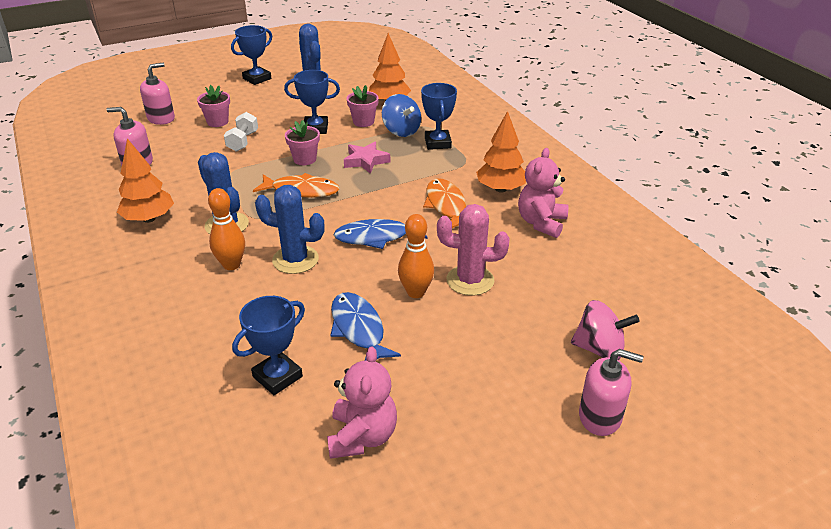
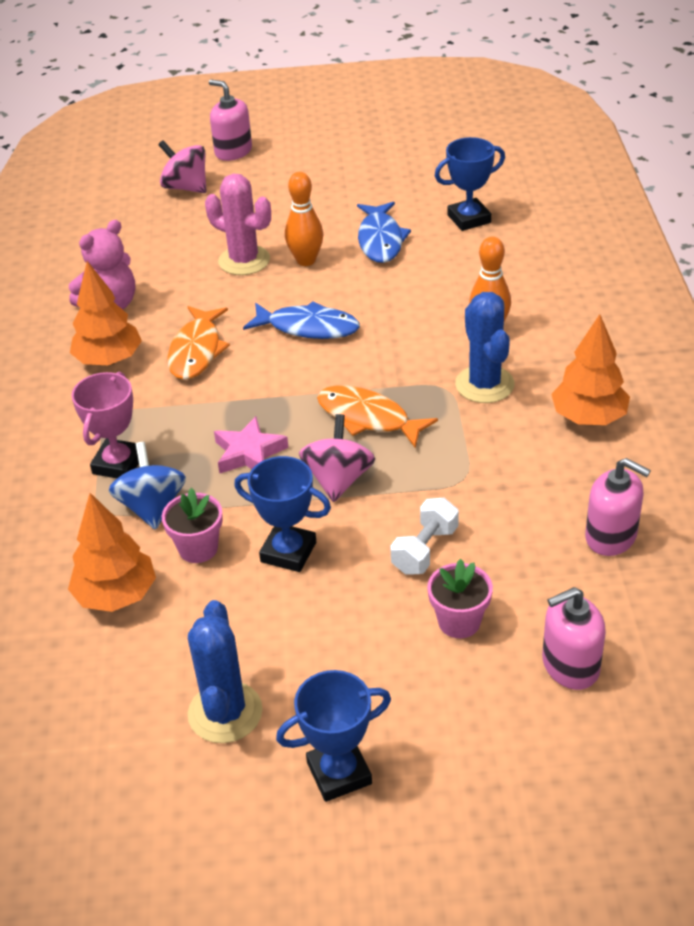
camera: 155 degrees left, 5 degrees up
blue cactus [255,185,325,274] -> none
pink flower pot [285,120,320,165] -> pink spinning top [299,414,375,502]
pink teddy bear [327,346,397,459] -> none
blue trophy [421,83,457,150] -> pink trophy [71,371,139,478]

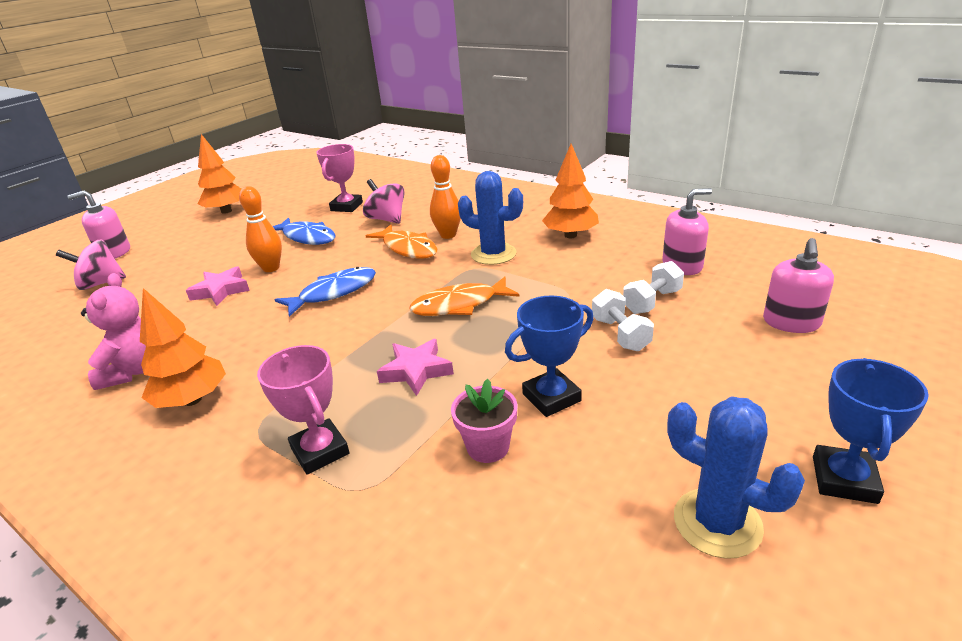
camera: 50 degrees left, 10 degrees down
orange tree [68,493,156,612] -> orange tree moved to [198,134,241,214]
blue spinning top [109,442,186,530] -> none
orange fish [167,306,230,380] -> orange fish moved to [366,225,437,259]
pink cactus [205,174,271,275] -> pink star [186,266,250,306]
pink spinning top [299,414,375,502] -> pink spinning top moved to [363,179,405,224]
pink flower pot [427,559,493,638] -> none
blue trophy [435,137,505,231] -> pink trophy [316,144,363,212]
none -> white dumbbell [623,261,684,314]

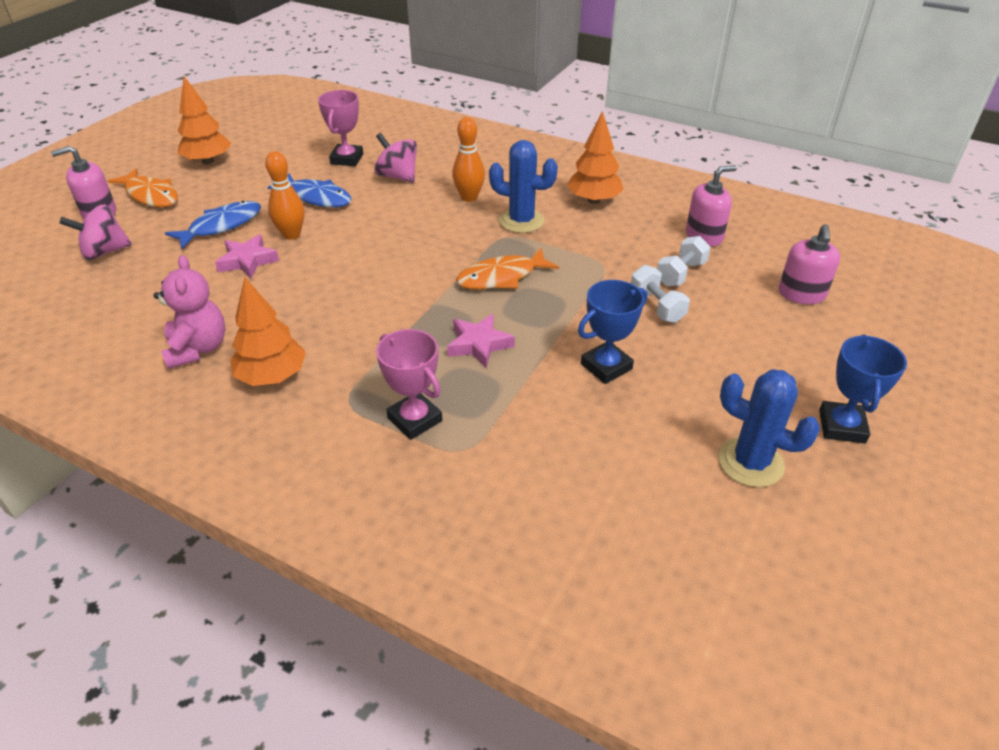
camera: 10 degrees left, 10 degrees up
blue fish [274,267,376,317] -> blue fish moved to [165,201,261,249]
orange fish [366,225,437,259] -> orange fish moved to [108,168,178,207]
pink flower pot [451,379,518,463] -> none

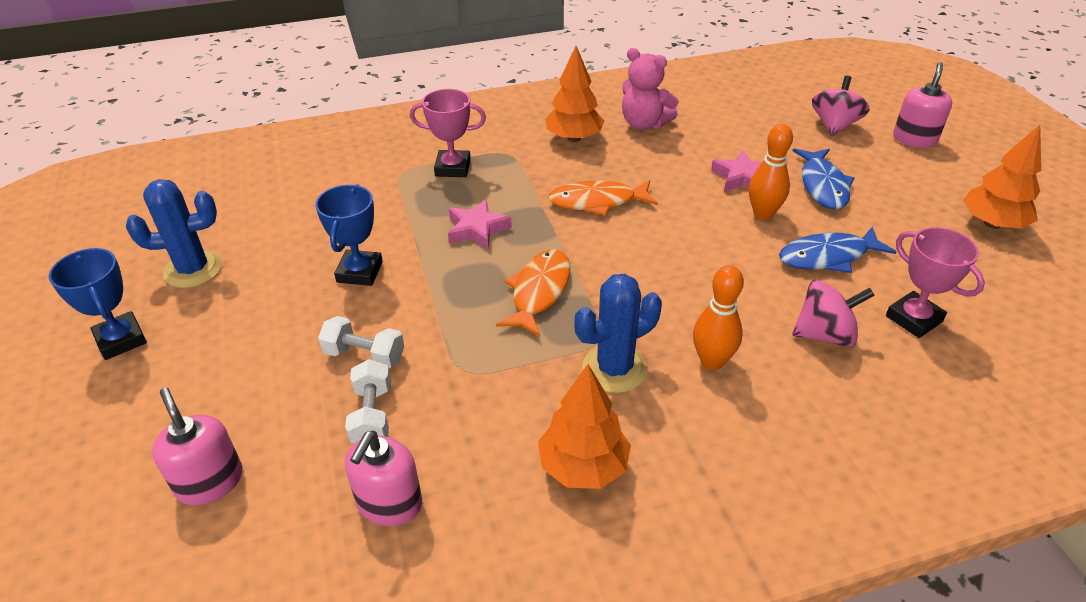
camera: 135 degrees right, 0 degrees up
orange fish [108,168,178,207] -> orange fish moved to [548,180,658,216]

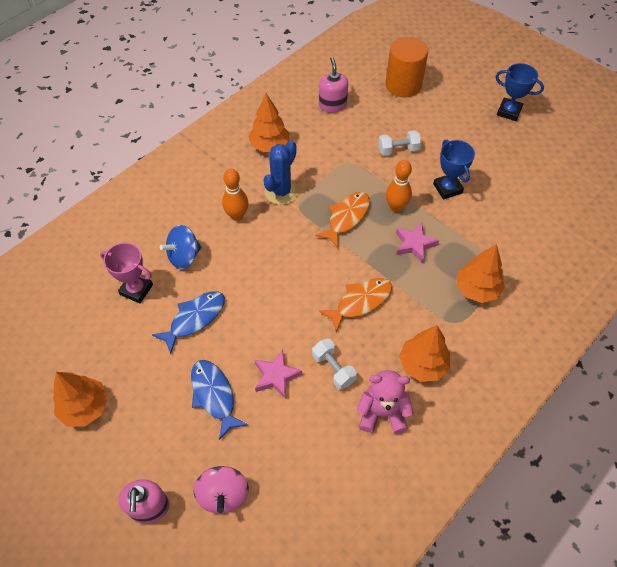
camera: 150 degrees right, 15 degrees up
blue cactus [126,179,222,288] -> none
pink soap dispenser [152,388,243,506] -> orange cylinder [386,37,428,97]
white dumbbell [345,359,391,444] -> white dumbbell moved to [312,338,357,390]
pink trophy [410,89,486,177] -> orange tree [456,244,505,303]
orange fish [496,249,571,337] -> orange fish turned 135 degrees counterclockwise [315,192,370,248]
orange bowling pin [749,124,793,220] -> orange bowling pin moved to [386,160,412,212]
pink spinning top [792,280,875,347] -> blue spinning top [159,225,202,269]

